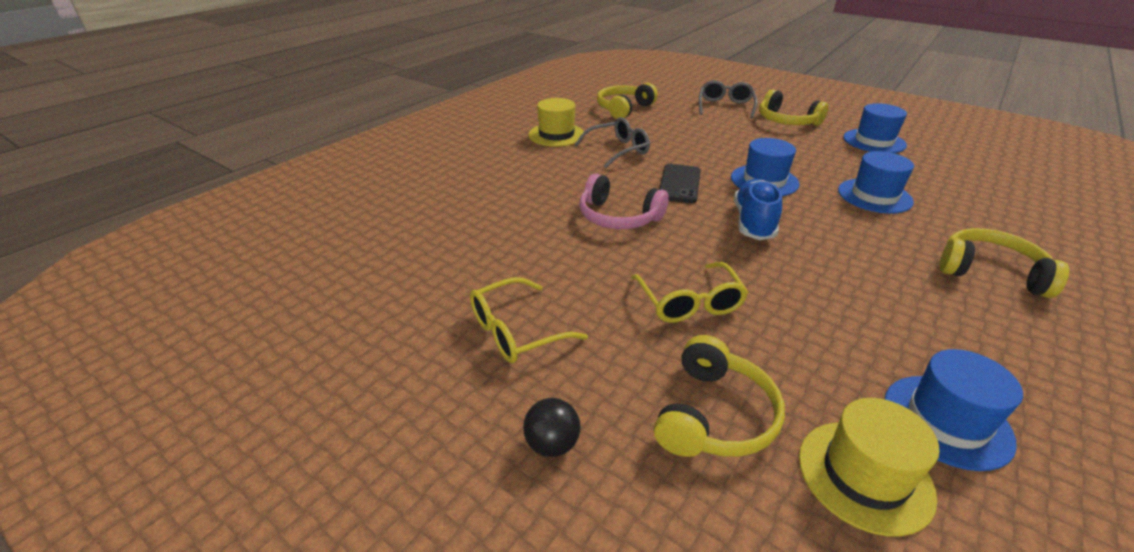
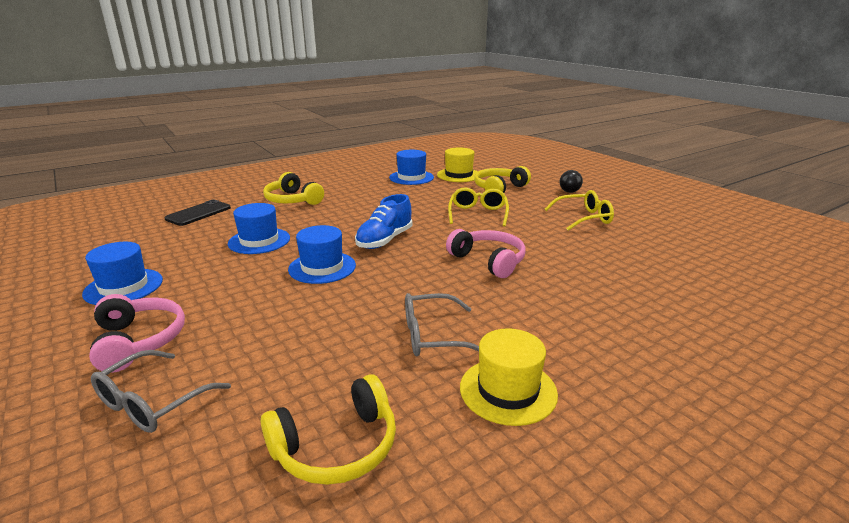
camera: 160 degrees left, 10 degrees down
black phone [659,164,701,203] -> black phone moved to [165,199,231,226]
yellow headphones [759,89,828,126] -> pink headphones [89,294,185,373]

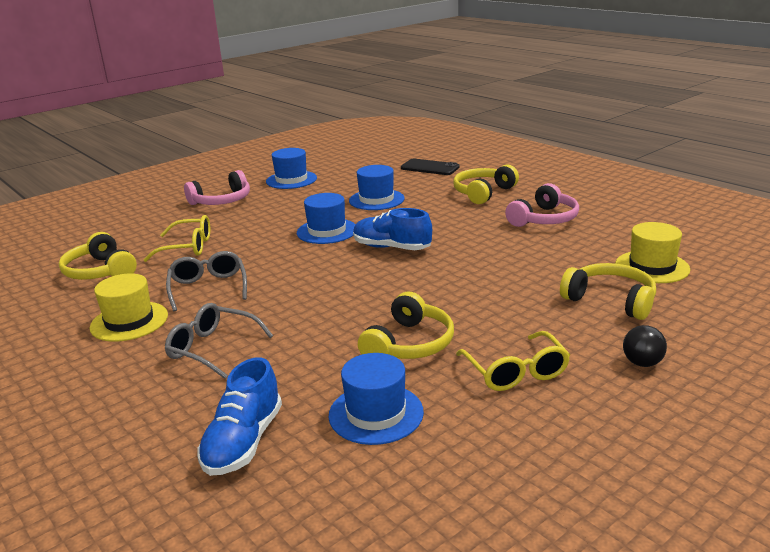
camera: 85 degrees right, 0 degrees up
grey glasses [91,350,231,433] -> grey glasses moved to [165,303,273,379]
blue hat [389,150,434,185] -> blue hat moved to [328,353,424,445]
pink headphones [446,229,526,278] -> pink headphones moved to [505,183,579,227]
yellow glasses [448,187,509,226] -> yellow glasses moved to [143,215,210,262]
none -> blue shoe [197,357,282,476]
none -> yellow headphones [358,292,454,359]

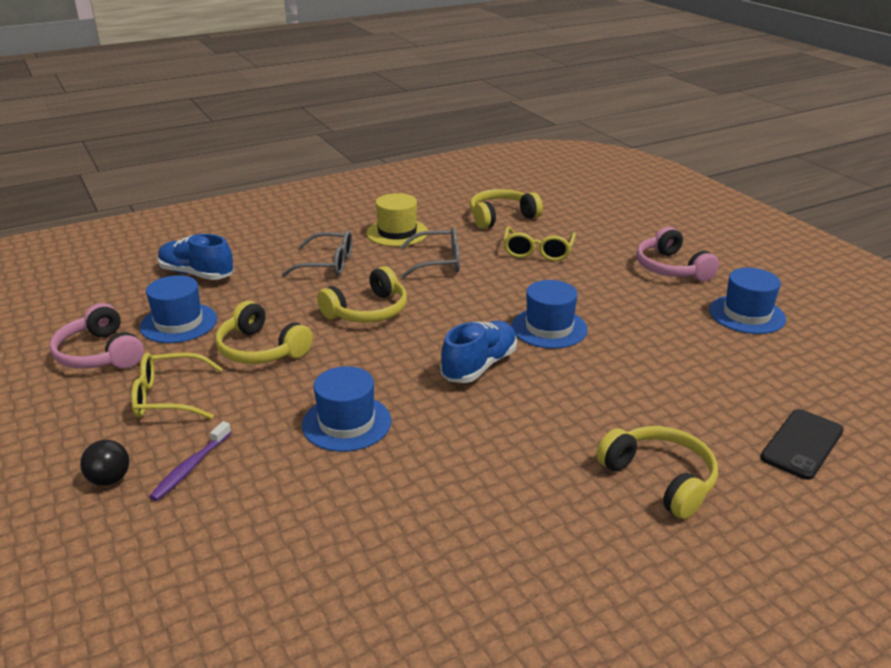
camera: 100 degrees right, 5 degrees up
grey glasses [165,303,273,379] -> grey glasses turned 60 degrees clockwise [281,230,352,277]
blue hat [349,165,404,210] -> blue hat moved to [302,366,392,452]
pink headphones [505,183,579,227] -> pink headphones moved to [49,303,144,369]
yellow headphones [560,263,656,320] -> yellow headphones moved to [317,266,407,323]
yellow hat [615,222,690,283] -> none
none -> purple toothbrush [149,421,232,501]

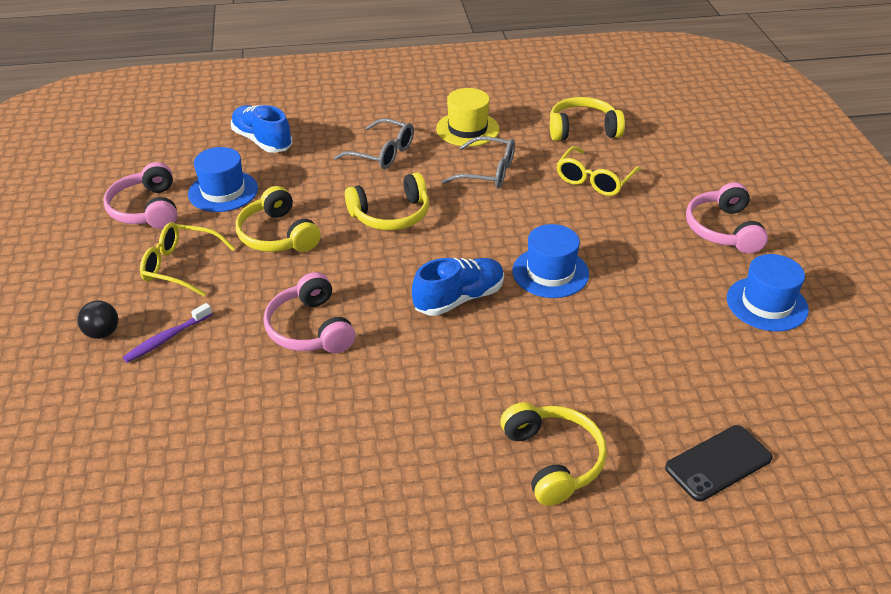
camera: 20 degrees right, 10 degrees up
blue hat [302,366,392,452] -> pink headphones [264,272,356,353]

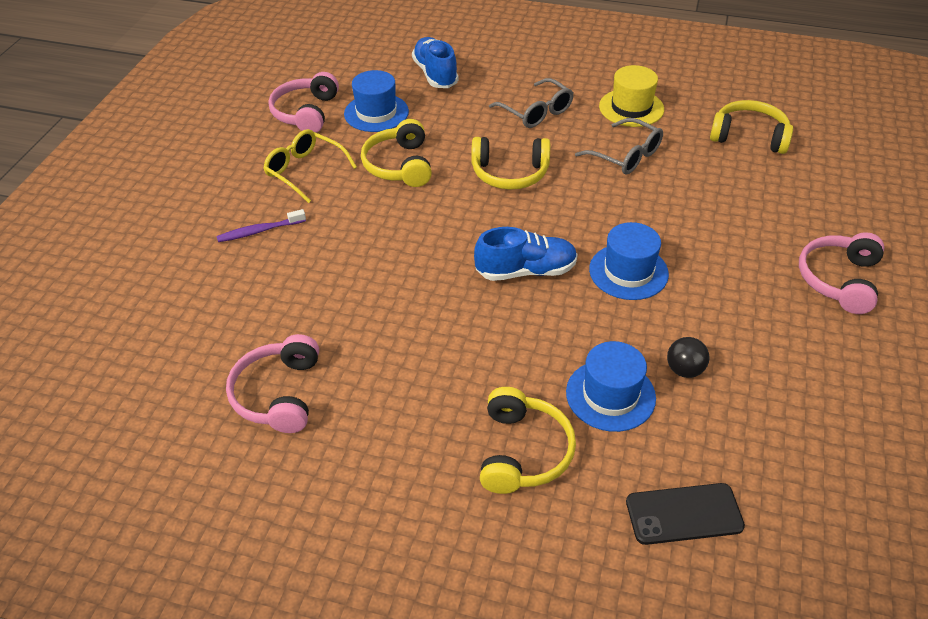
camera: 25 degrees right, 5 degrees up
black ball [77,300,118,339] -> black ball moved to [667,337,710,378]
pink headphones [264,272,356,353] -> pink headphones moved to [226,334,319,433]
yellow glasses [557,146,641,196] -> none
blue hat [727,254,809,331] -> blue hat moved to [566,341,656,432]

